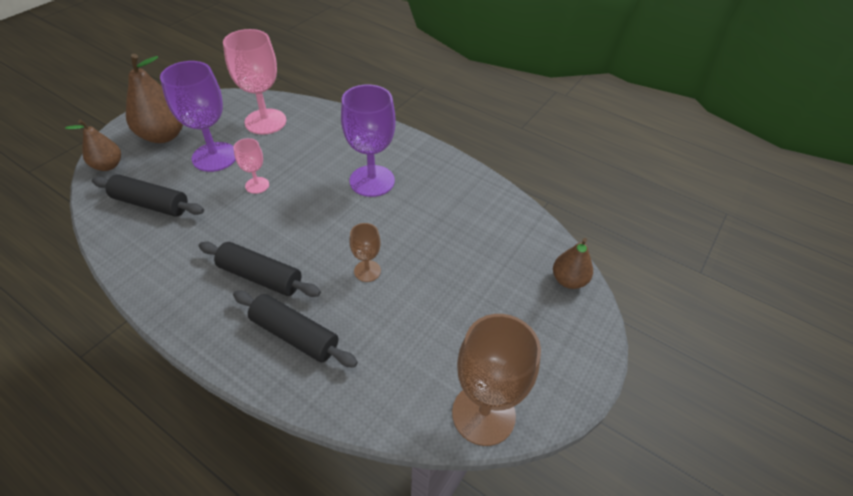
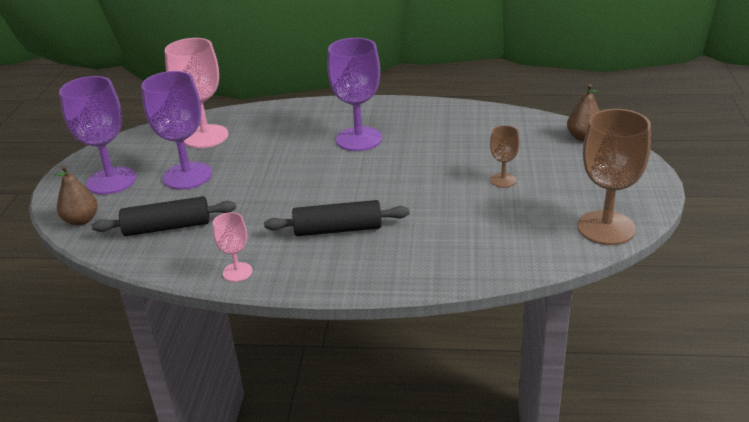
camera: 25 degrees left, 15 degrees down
brown pear [126,54,183,143] -> purple goblet [59,76,136,194]
black rolling pin [233,291,358,368] -> none
pink goblet [234,138,269,194] -> pink goblet moved to [213,212,252,282]
brown goblet [349,223,381,282] -> brown goblet moved to [490,125,520,188]

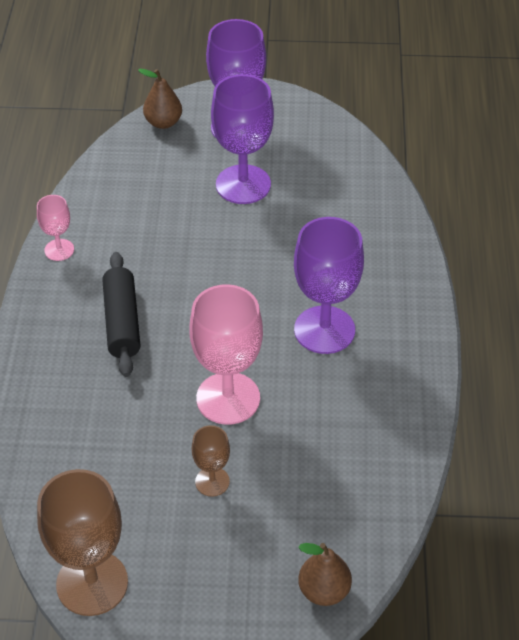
camera: 85 degrees right, 15 degrees up
black rolling pin [92,196,236,236] -> none
pink goblet [165,38,229,148] -> pink goblet moved to [189,284,263,425]

